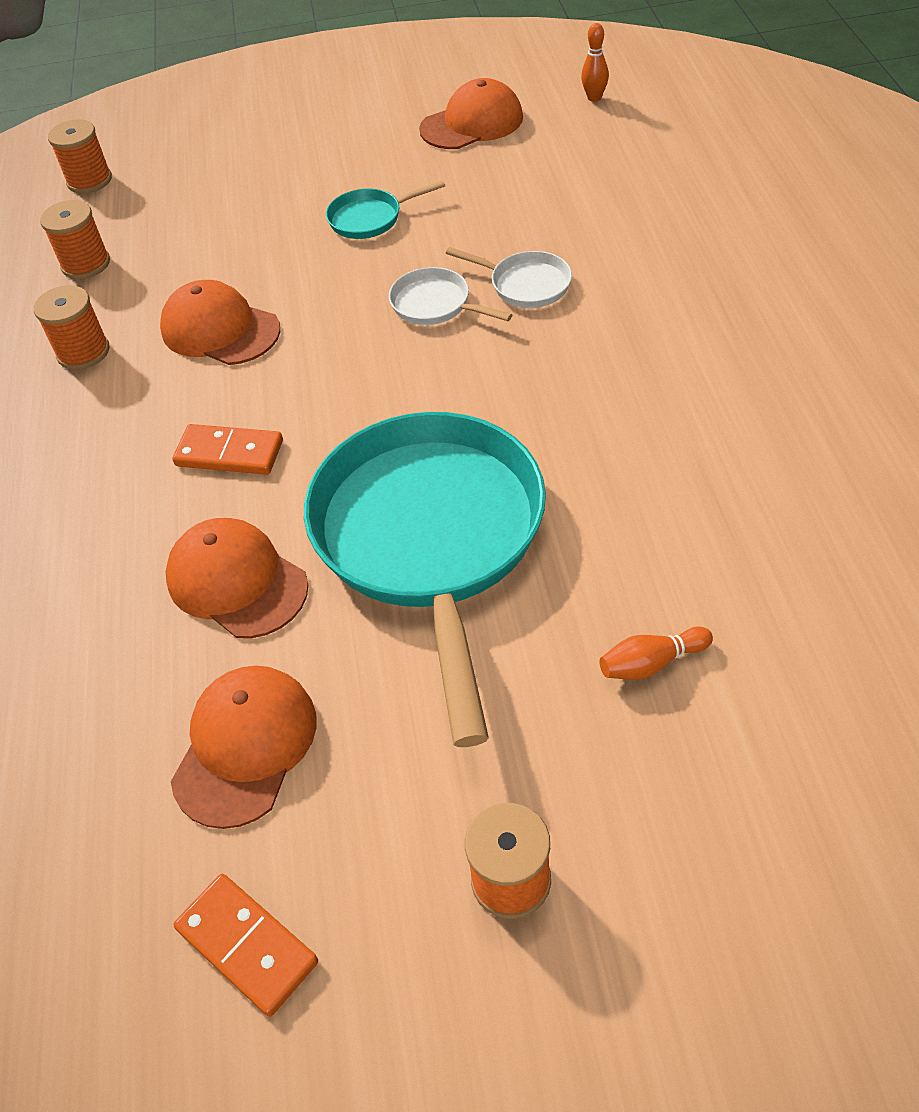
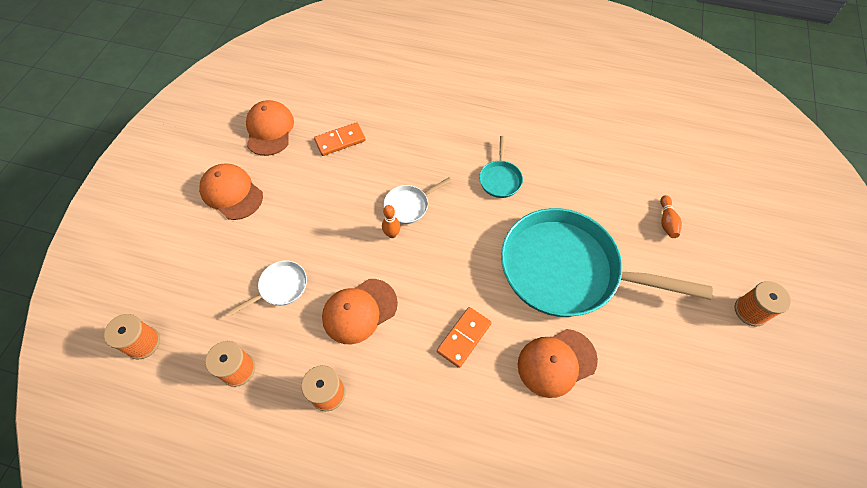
camera: 70 degrees left, 10 degrees up
orange cap [171,666,317,829] -> orange cap moved to [199,163,263,220]
orange domino [174,874,318,1017] -> orange domino moved to [314,122,366,156]
turquoise pan [326,180,445,239] -> turquoise pan moved to [479,136,523,198]
white pan [446,247,572,308] -> white pan moved to [228,260,307,316]
orange bowling pin [581,23,609,102] -> orange bowling pin moved to [382,205,401,238]

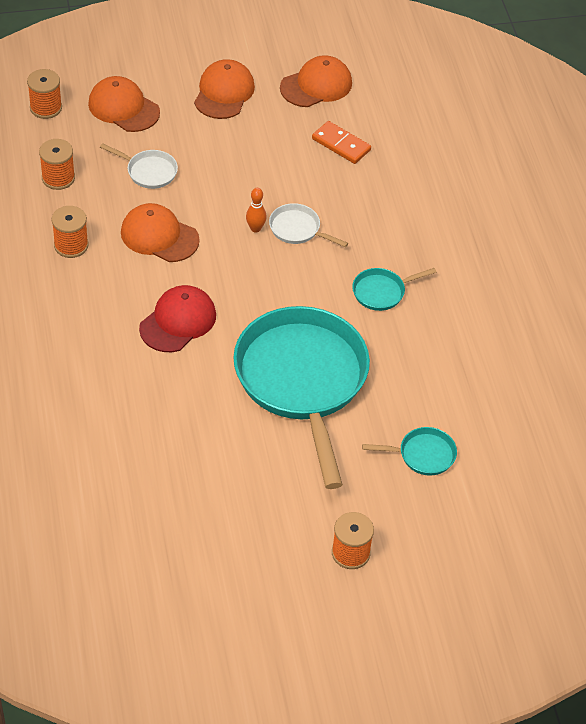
camera: 60 degrees right, 10 degrees down
orange domino [437,307,492,368] -> red cap [139,285,216,352]
orange cap [518,329,598,398] -> orange cap moved to [88,76,160,132]
orange bowling pin [660,195,682,238] -> turquoise pan [362,427,457,476]

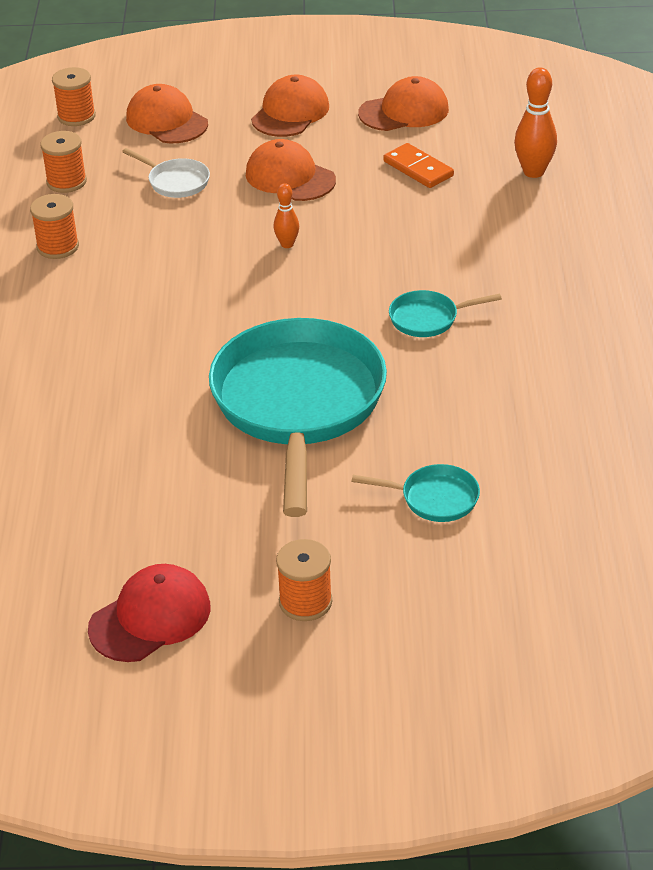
camera: 15 degrees right, 10 degrees down
orange cap [121,203,200,262] -> orange cap moved to [246,139,336,201]
red cap [139,285,216,352] -> red cap moved to [88,564,210,662]
white pan [269,203,348,247] -> none
none -> orange bowling pin [514,67,557,178]

